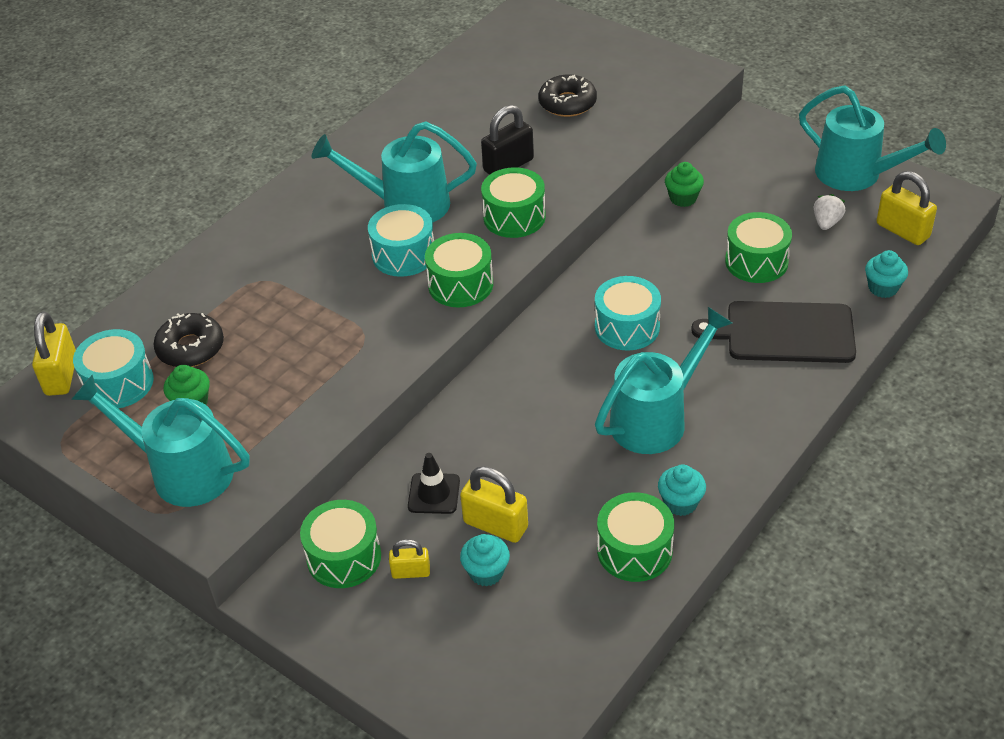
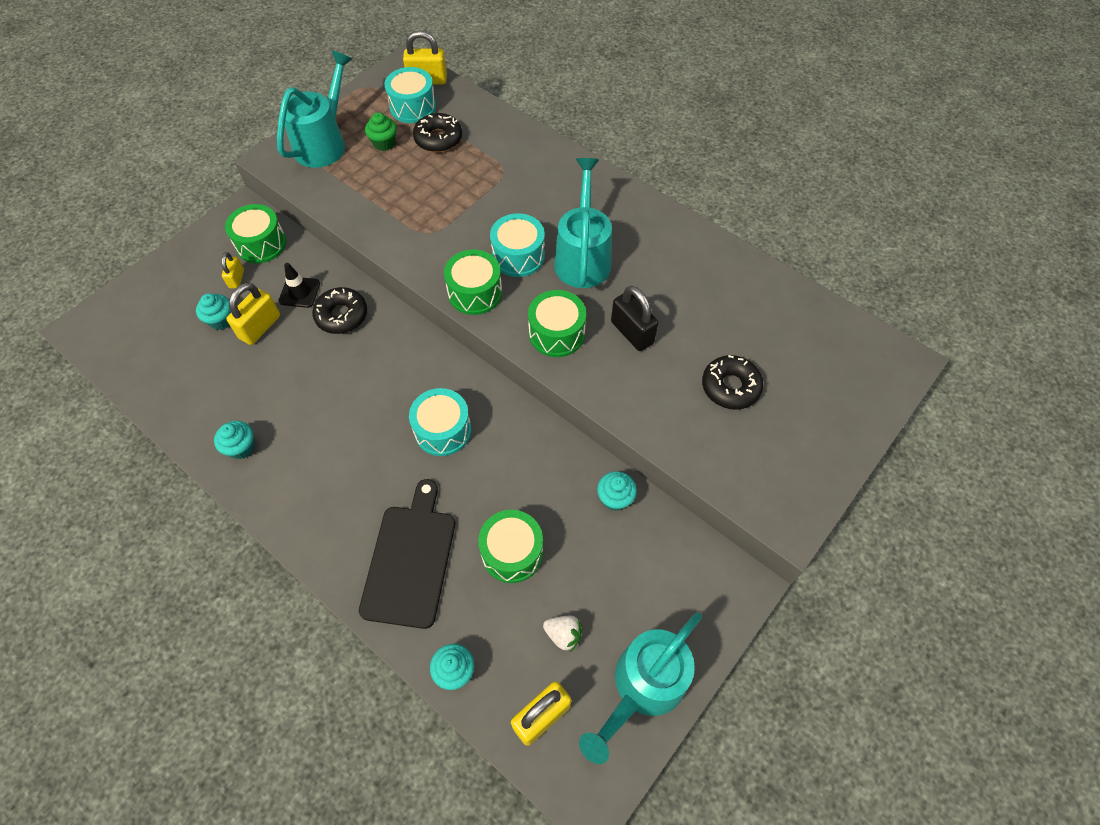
camera: 90 degrees right, 15 degrees up
turquoise watering can [595,307,733,454] -> none
green drum [597,492,674,582] -> none
green cupcake [665,162,704,207] -> turquoise cupcake [597,471,637,511]
none -> black donut [312,287,367,334]

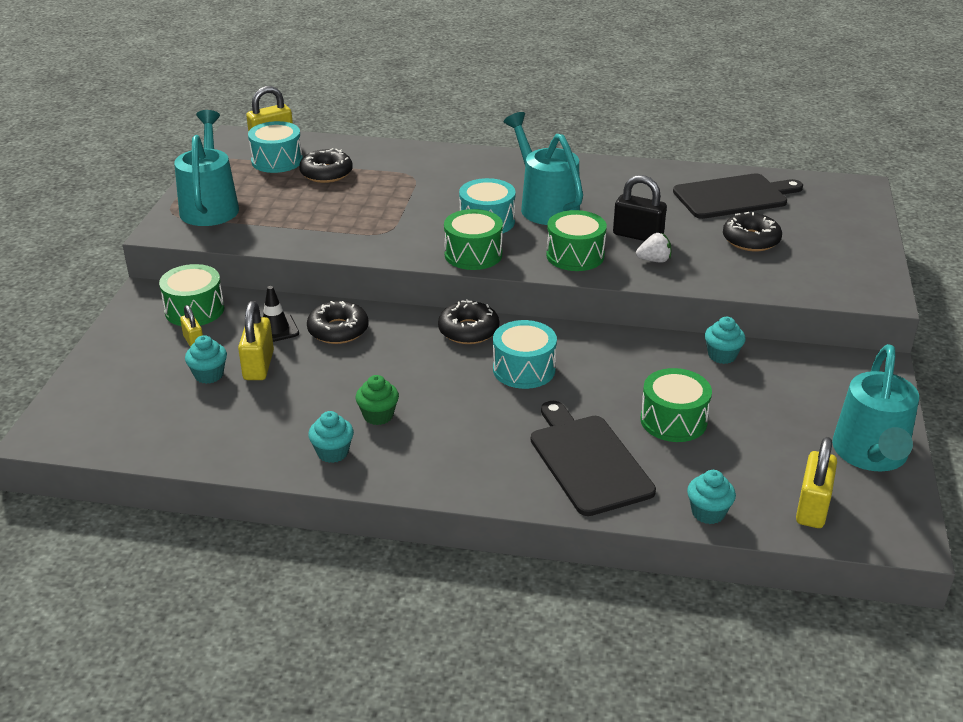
camera: 30 degrees left, 25 degrees down
green cupcake [365,112,397,151] -> green cupcake moved to [355,375,399,425]
white strawberry [543,615,583,651] -> white strawberry moved to [636,233,671,263]
none -> black donut [438,299,499,344]
none -> black cutting board [673,173,803,219]

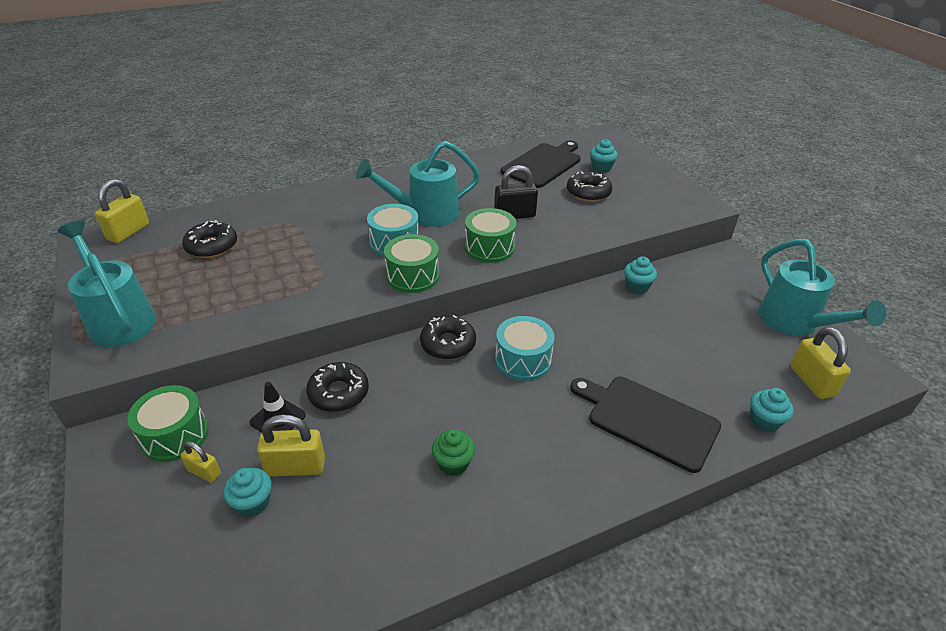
camera: 35 degrees left, 5 degrees up
yellow padlock [238,301,274,380] -> yellow padlock turned 60 degrees counterclockwise [257,414,325,477]
turquoise drum [248,121,303,173] -> none
turquoise cupcake [308,411,354,463] -> turquoise cupcake moved to [590,139,618,173]
turquoise watering can [503,112,583,225] -> turquoise watering can turned 45 degrees counterclockwise [356,141,480,227]
white strawberry [636,233,671,263] -> none
green drum [640,368,712,442] -> none

